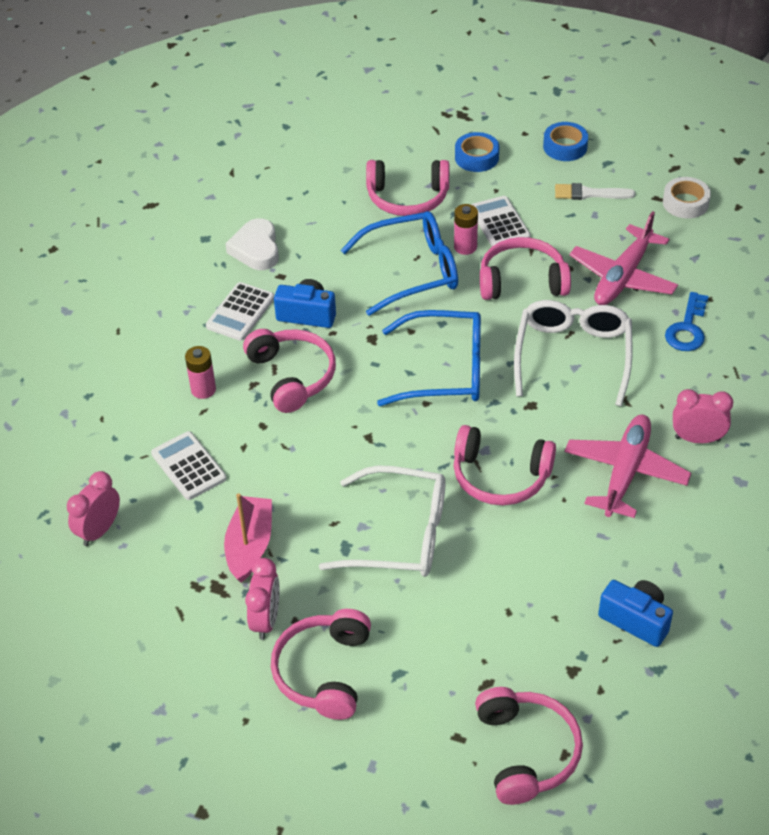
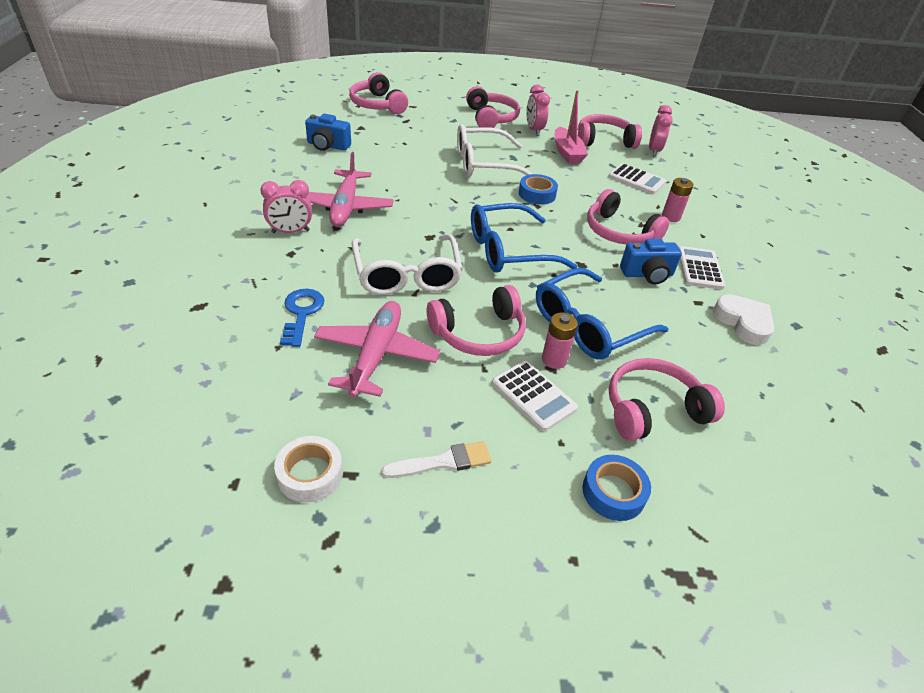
camera: 155 degrees right, 5 degrees down
pink headphones [454,425,556,505] -> pink headphones moved to [578,114,642,148]
blue tape [543,122,588,161] -> blue tape moved to [519,174,558,205]

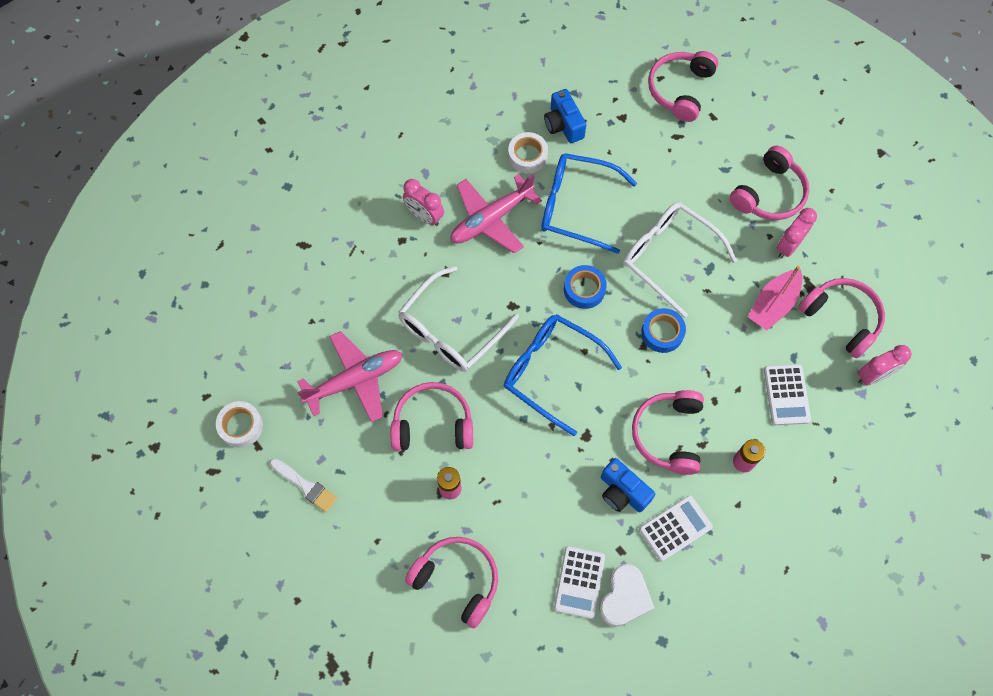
camera: 55 degrees right, 25 degrees up
blue key [280,289,324,347] -> none
pink headphones [427,285,526,356] -> pink headphones turned 150 degrees clockwise [391,382,473,451]
white calculator [492,361,578,431] -> white calculator moved to [554,546,605,619]
blue glasses [536,268,669,359] -> blue glasses moved to [541,153,637,254]
blue tape [582,455,651,521] -> blue tape moved to [564,265,607,309]
none -> white tape [508,132,548,173]

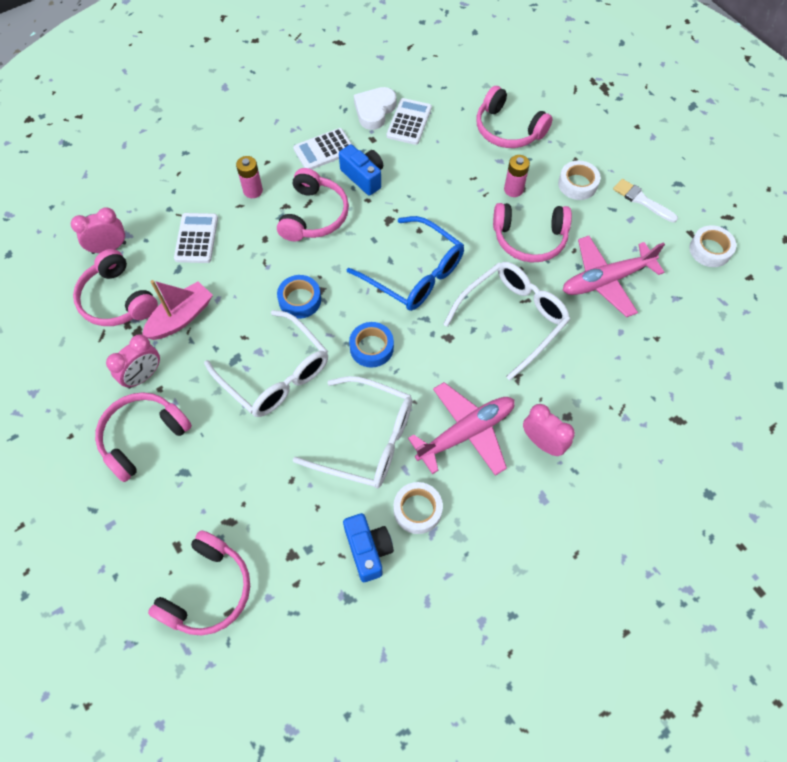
camera: 175 degrees left, 5 degrees down
blue glasses [541,153,637,254] -> white glasses [293,376,412,488]
none -> white tape [558,161,601,200]

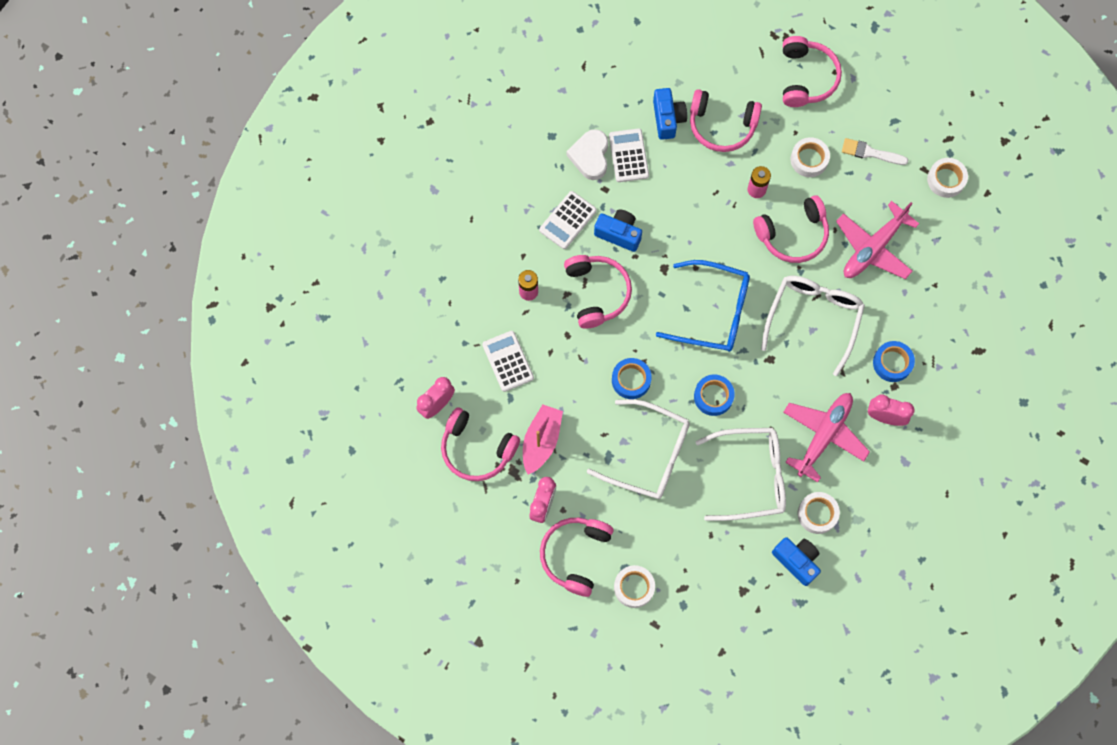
camera: 25 degrees left, 10 degrees up
pink headphones [148,531,250,635] -> pink headphones moved to [783,36,842,107]
none -> white tape [614,565,655,608]
none -> blue camera [653,88,687,140]
none -> blue tape [873,341,915,382]

